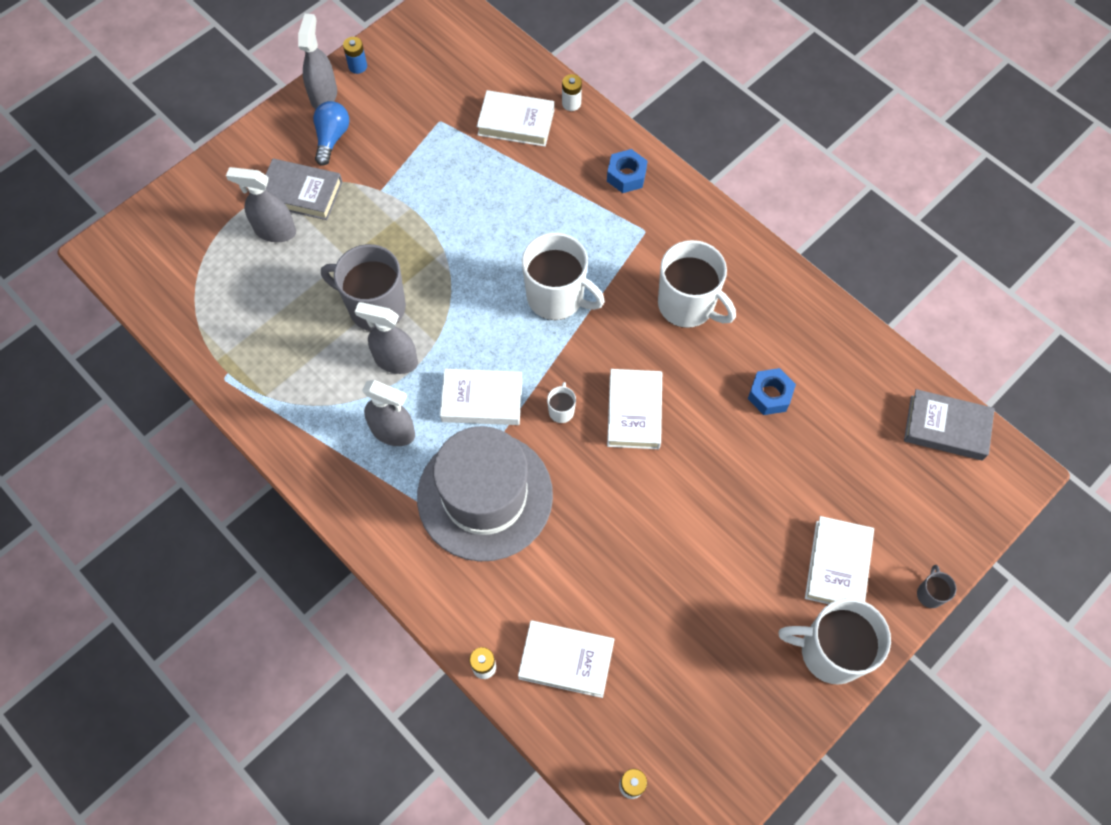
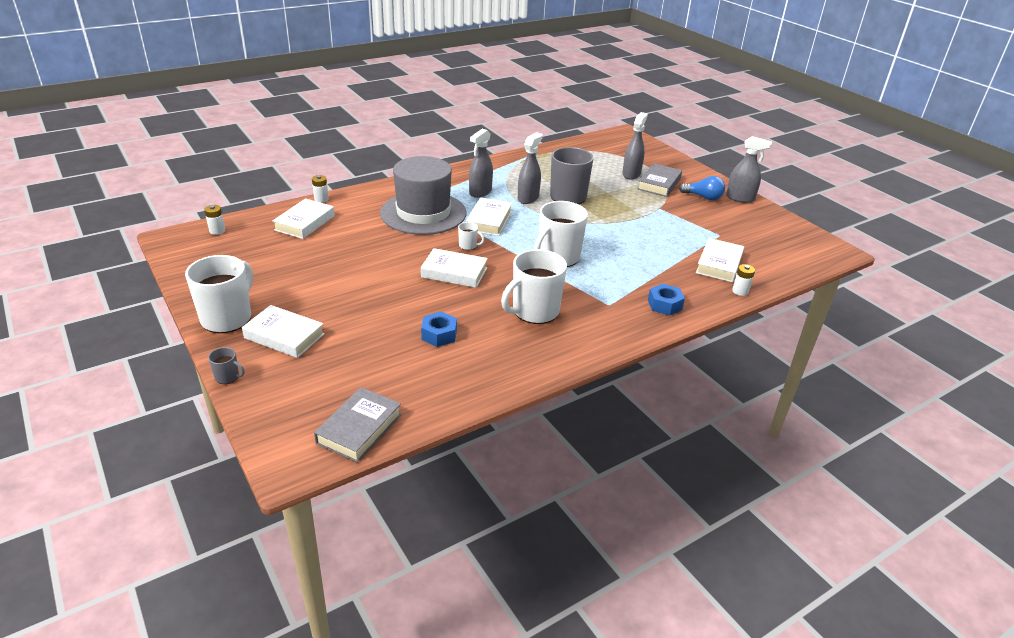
camera: 100 degrees right, 30 degrees down
blue battery [343,37,367,74] -> none

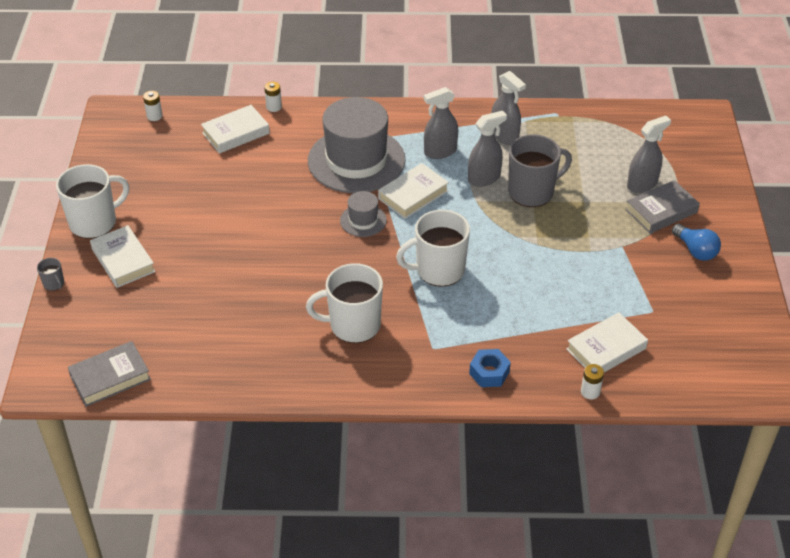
camera: 35 degrees right, 10 degrees up
white book [421,248,488,288] -> none
blue nut [421,312,457,347] -> none
white mug [458,222,484,250] -> grey hat [340,191,387,237]
grey spray bottle [726,136,772,203] -> grey spray bottle moved to [491,71,526,145]

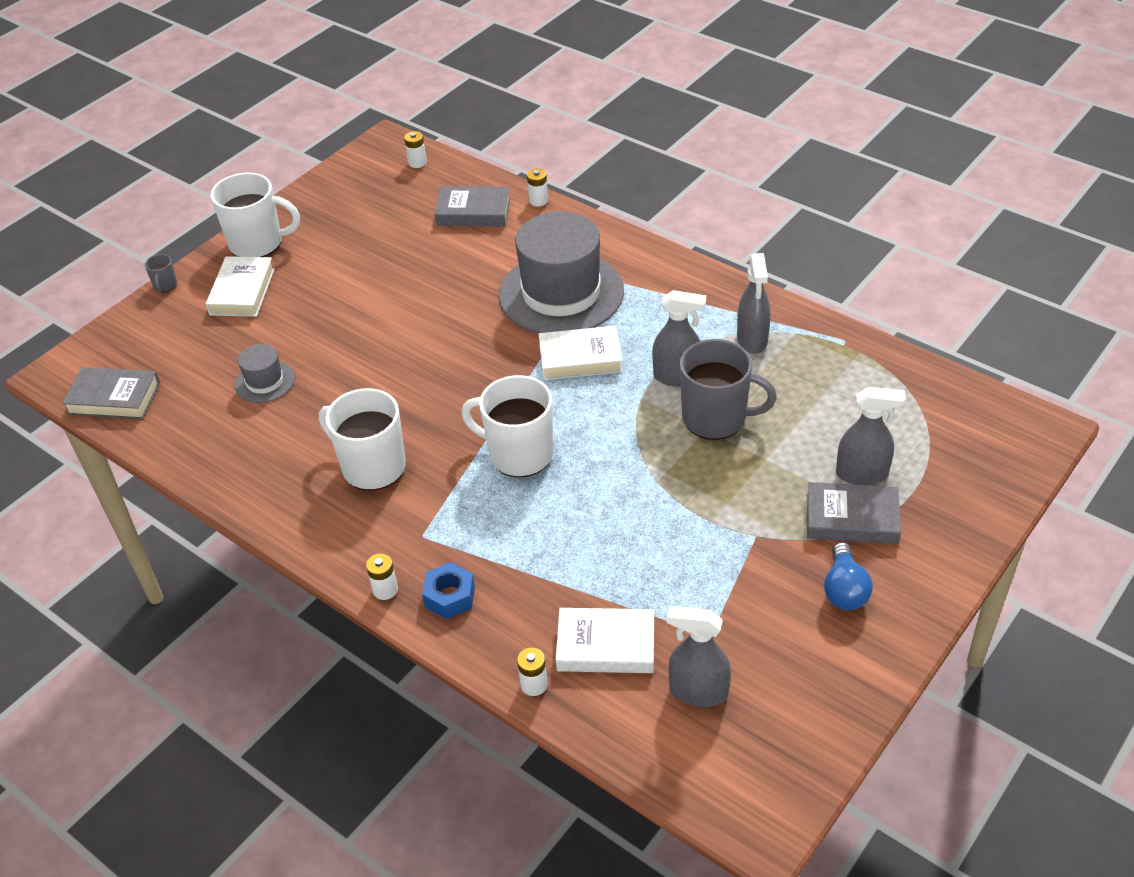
camera: 40 degrees right, 0 degrees up
white book [201,105,270,154] -> grey book [435,186,510,226]
grey hat [340,191,387,237] -> grey hat moved to [235,344,295,403]
grey spray bottle [424,87,458,159] -> grey spray bottle moved to [667,606,731,707]
none -> white battery [366,553,398,600]

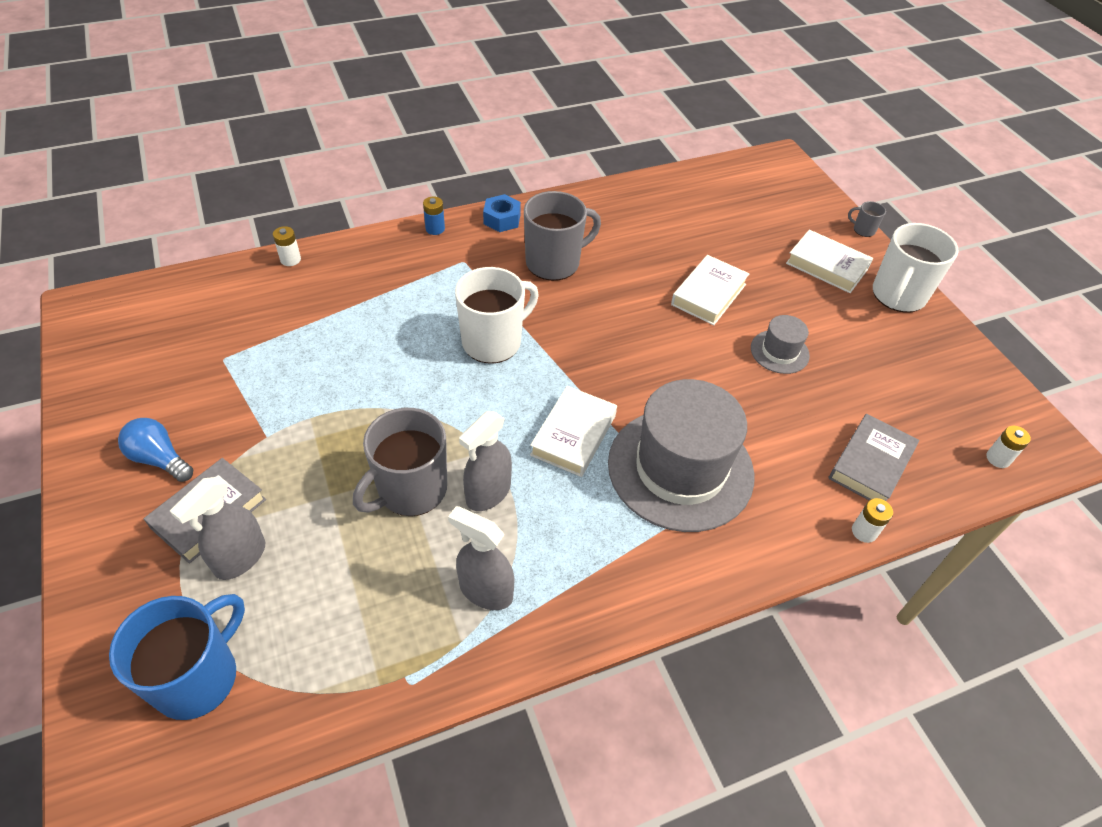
camera: 115 degrees right, 5 degrees up
grey book [62,367,160,419] -> none
grey hat [235,344,295,403] -> grey hat moved to [751,315,810,374]
white mug [319,388,406,491] -> grey mug [524,191,601,281]
white battery [366,553,398,600] -> blue battery [423,196,445,235]
blue nut [422,562,475,619] -> blue nut moved to [483,194,521,232]
white book [556,608,654,673] -> white book moved to [671,255,749,325]
grey spray bottle [667,606,731,707] -> none
none -> blue mug [109,594,245,720]

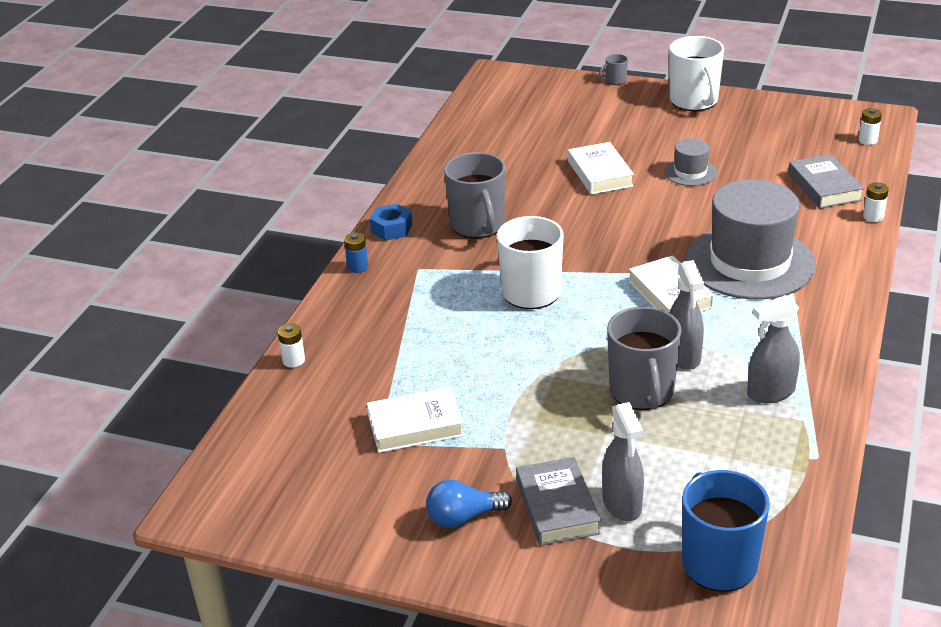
camera: 45 degrees left, 15 degrees down
grey mug [524,191,601,281] -> grey mug turned 150 degrees clockwise [444,152,506,238]
white book [786,230,873,293] -> white book moved to [367,387,464,453]

